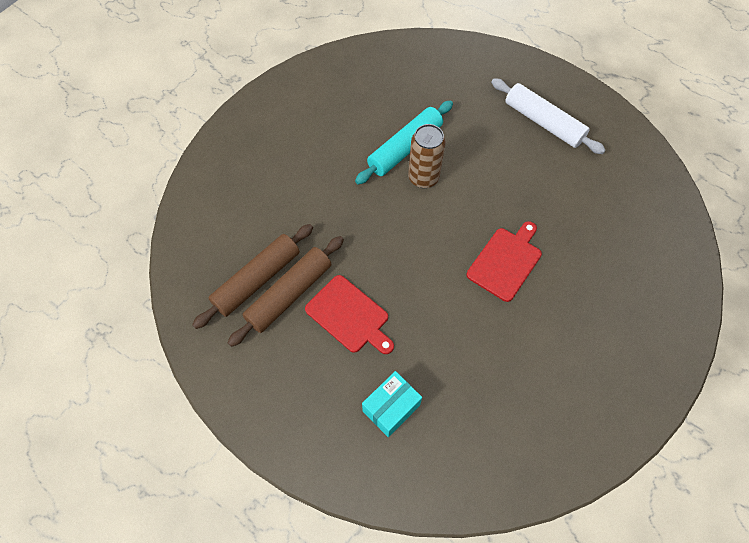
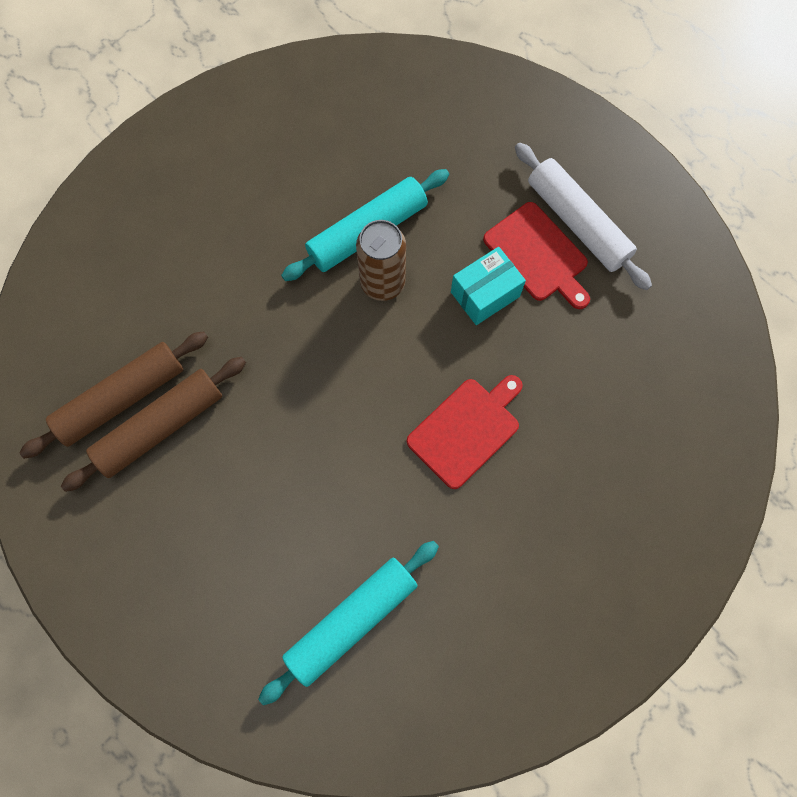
camera: 10 degrees right, 10 degrees up
red cutting board [305,275,394,354] -> red cutting board moved to [483,202,590,309]
turquoise box [362,371,422,437] -> turquoise box moved to [451,247,526,325]
none -> turquoise rolling pin [258,541,439,705]

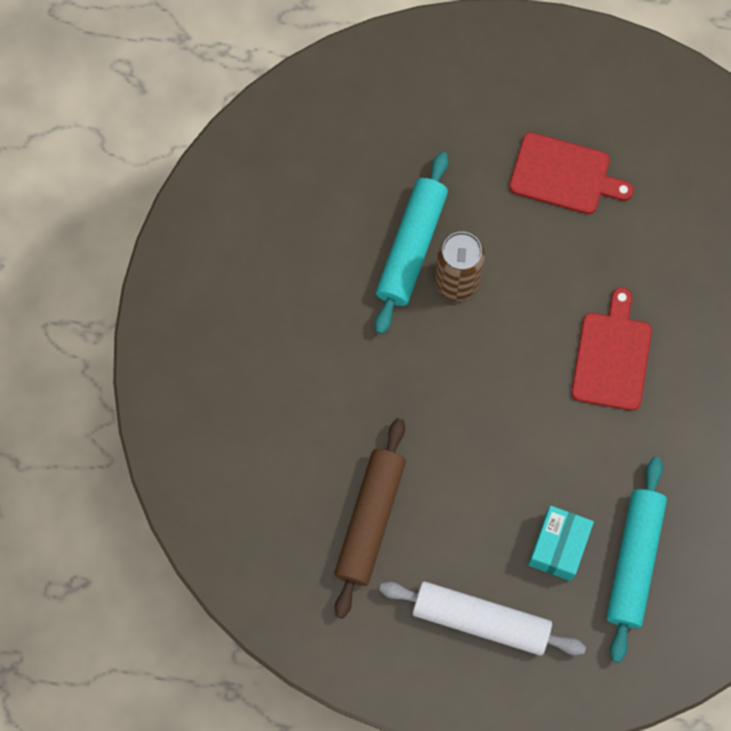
camera: 35 degrees left, 0 degrees up
brown rolling pin [19,331,208,459] -> none
turquoise box [451,247,526,325] -> turquoise box moved to [528,506,594,581]
white rolling pin [515,143,652,290] -> white rolling pin moved to [379,581,586,655]

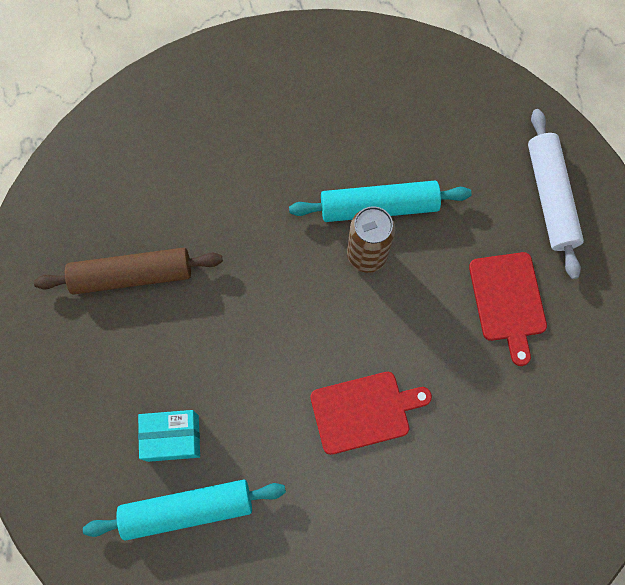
camera: 65 degrees right, 0 degrees up
white rolling pin [379,581,586,655] -> white rolling pin moved to [528,109,584,279]

